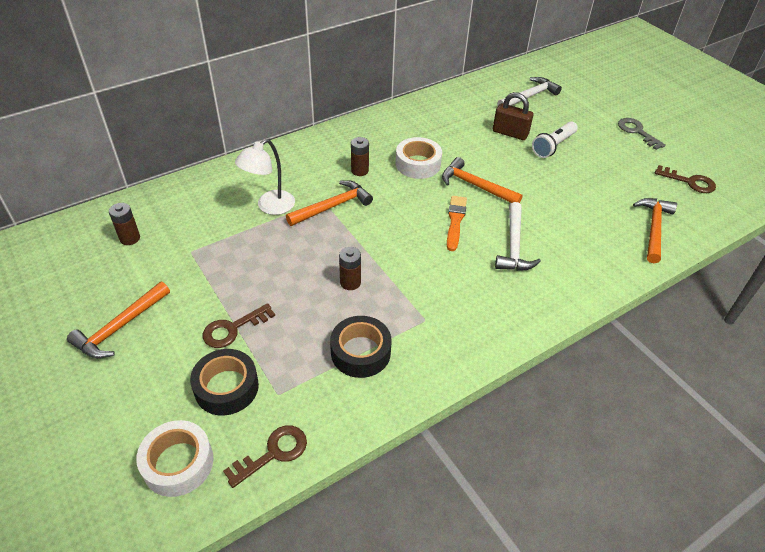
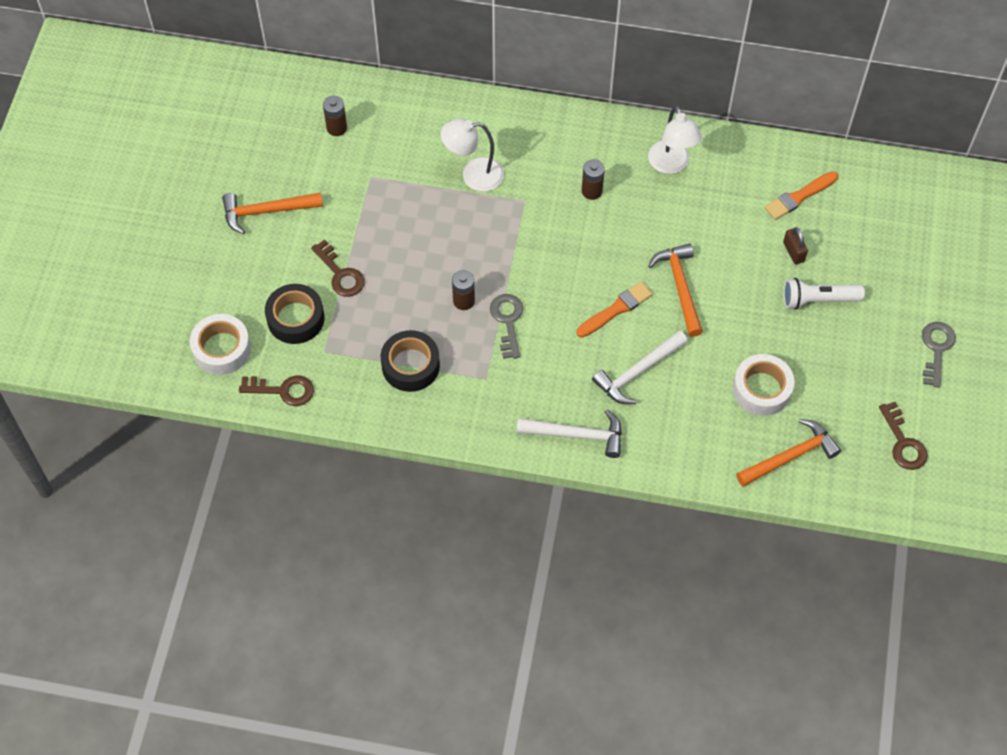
camera: 45 degrees right, 15 degrees up
brown key [203,303,275,348] -> brown key turned 135 degrees counterclockwise [311,240,365,297]
orange hammer [286,180,373,226] -> none
white tape [396,137,442,179] -> white tape moved to [733,354,795,416]
brown padlock [493,92,533,140] -> brown padlock [783,227,808,264], size x0.64
white hammer [497,77,562,106] -> white hammer moved to [517,409,622,458]
none -> grey key [490,294,523,359]
none -> white lamp [648,106,702,174]
none -> orange brush [765,171,838,220]

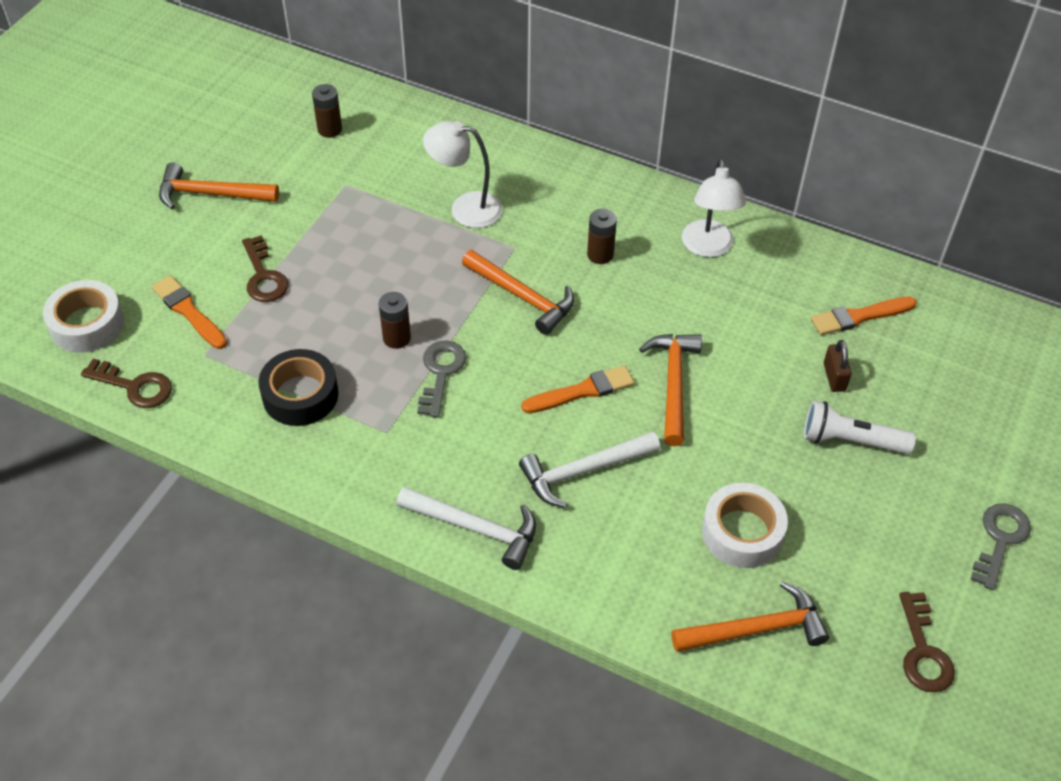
camera: 15 degrees right, 10 degrees down
black tape [265,284,324,344] -> orange brush [152,275,227,349]
none -> orange hammer [462,250,574,335]

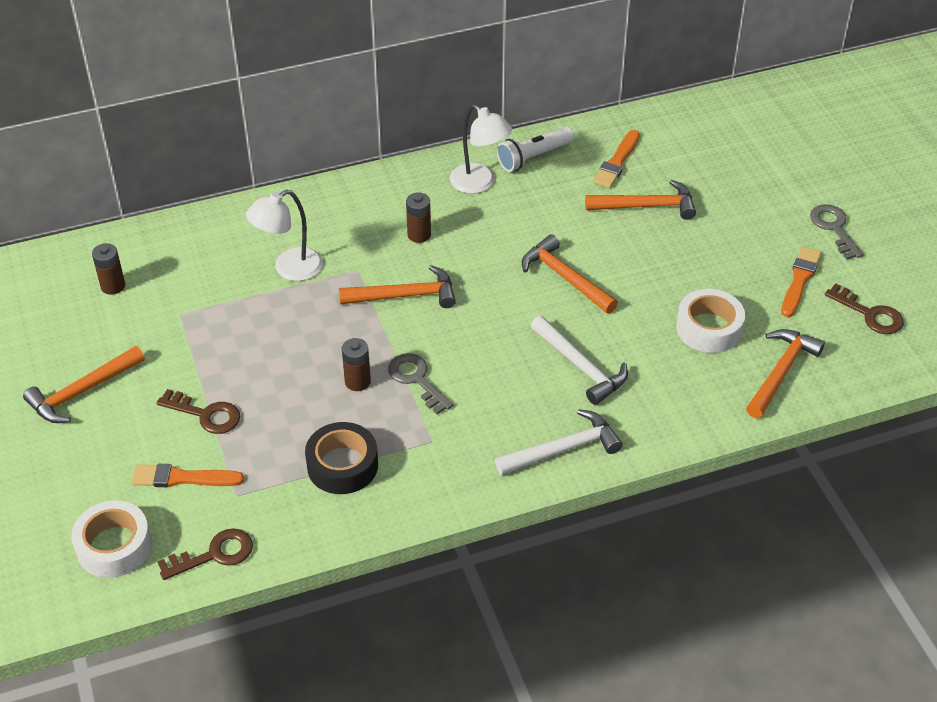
camera: 45 degrees left, 5 degrees down
white hammer [519,431,660,508] -> white hammer turned 60 degrees counterclockwise [530,316,628,405]
orange brush [521,365,634,413] -> orange brush moved to [781,246,822,317]
white flashlight [804,401,916,454] -> white flashlight moved to [497,127,574,172]
brown padlock [824,340,851,392] -> orange hammer [585,180,696,220]

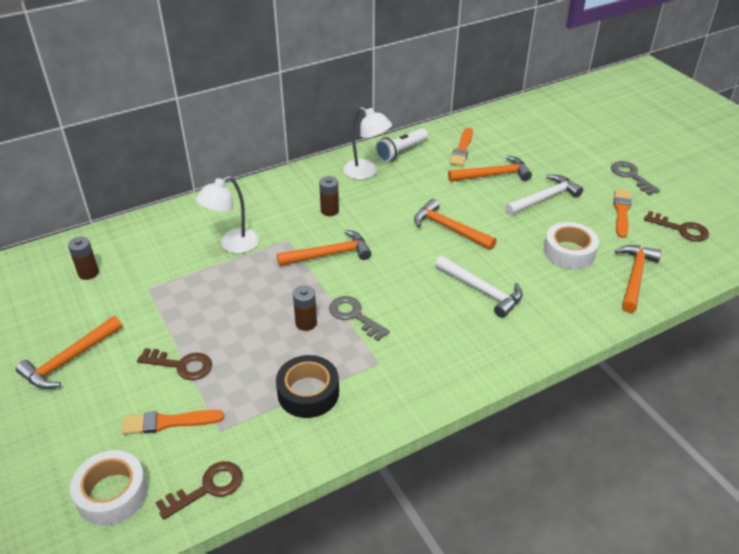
camera: 10 degrees left, 5 degrees down
white hammer [495,409,623,475] -> white hammer moved to [505,175,583,215]

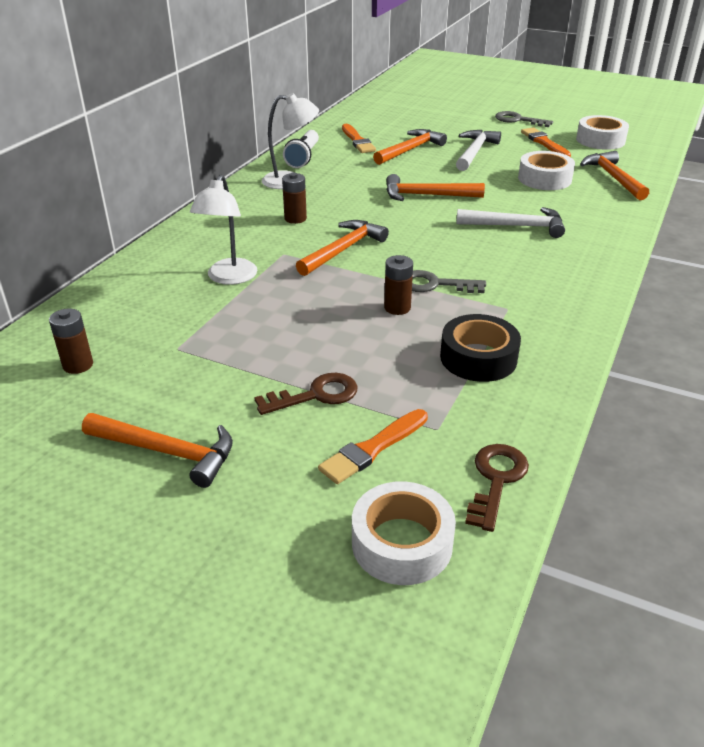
camera: 35 degrees left, 5 degrees down
orange hammer [16,316,122,389] -> orange hammer turned 75 degrees counterclockwise [82,413,233,488]
brown key [644,211,709,242] -> white tape [576,115,629,150]

